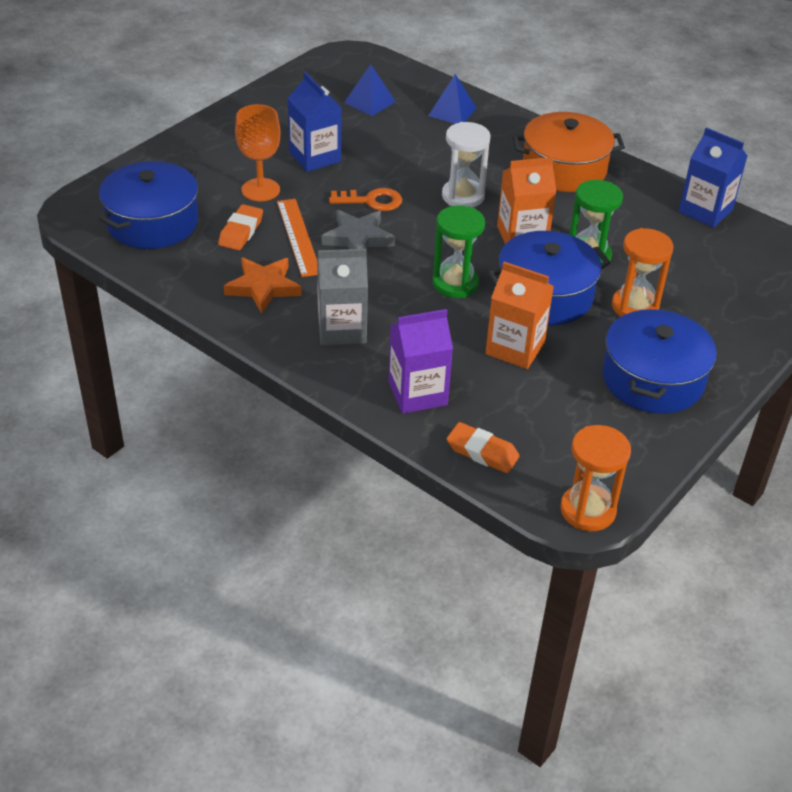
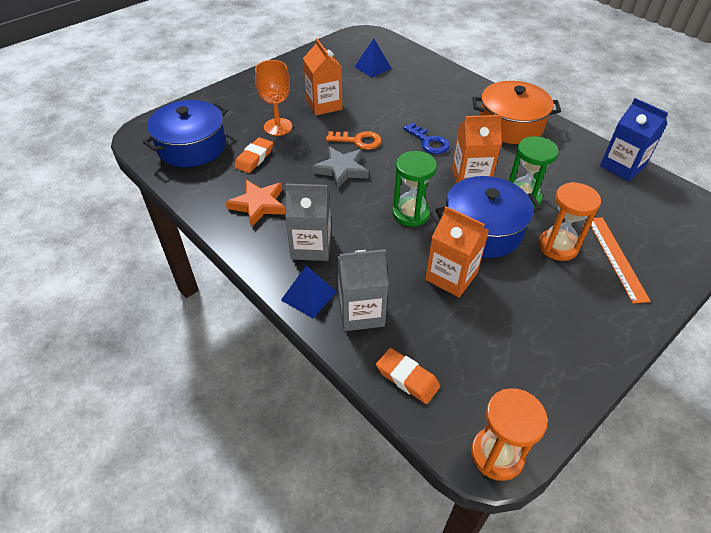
camera: 10 degrees right, 5 degrees up
orange ruler [277,199,317,277] -> orange ruler moved to [590,217,651,304]
blue carton [287,72,341,172] -> orange carton [303,38,342,116]
purple carton [388,309,453,414] -> grey carton [337,249,388,331]
blue pyramid [428,74,476,124] -> blue pyramid moved to [281,266,337,318]
white hourglass [442,122,491,208] -> blue key [403,123,450,154]
blue pot [602,307,717,414] -> none

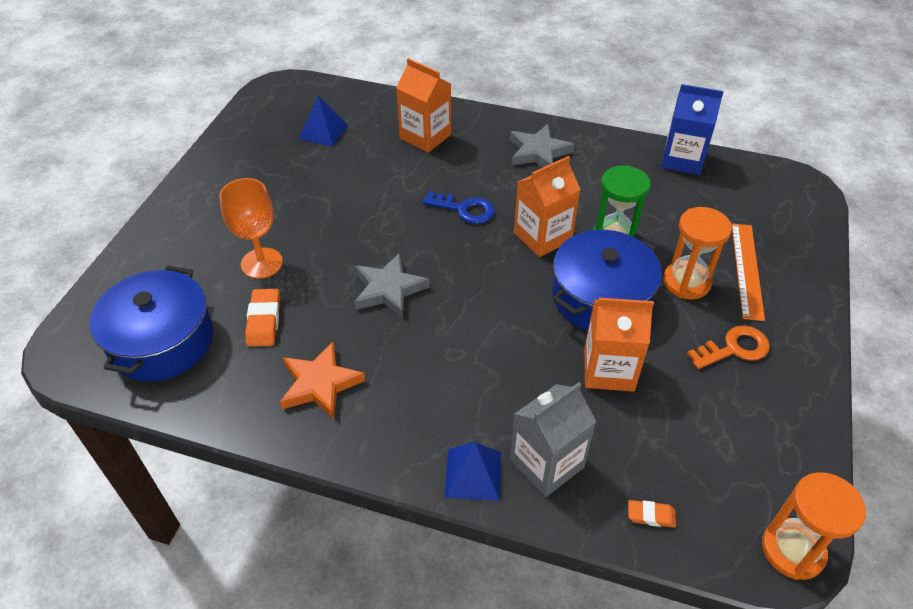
camera: 30 degrees left, 0 degrees up
grey carton [285,184,331,261] -> none
orange carton [303,38,342,116] -> orange carton moved to [396,58,451,153]
orange key [326,131,382,150] -> orange key moved to [687,325,770,369]
orange eraser [376,348,440,404] -> orange eraser [628,500,676,528], size x0.62
green hourglass [392,151,437,227] -> none
orange pot [472,81,561,144] -> grey star [510,124,574,167]
orange ruler [590,217,651,304] -> orange ruler turned 45 degrees clockwise [732,223,765,321]

